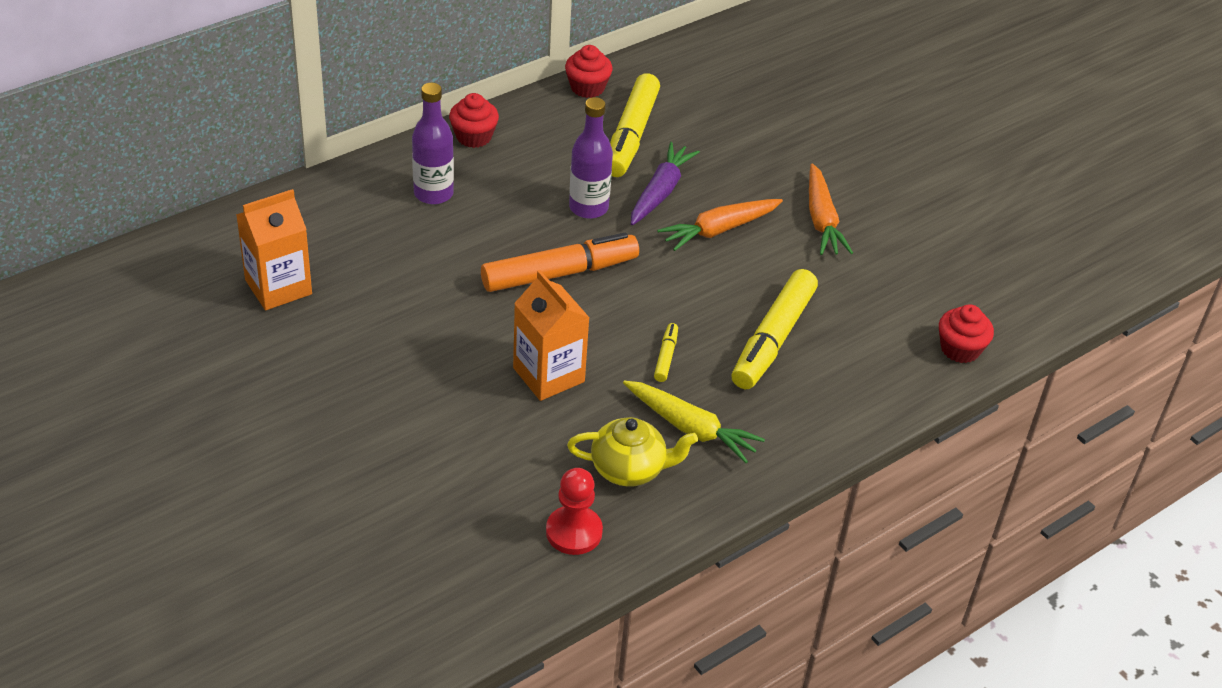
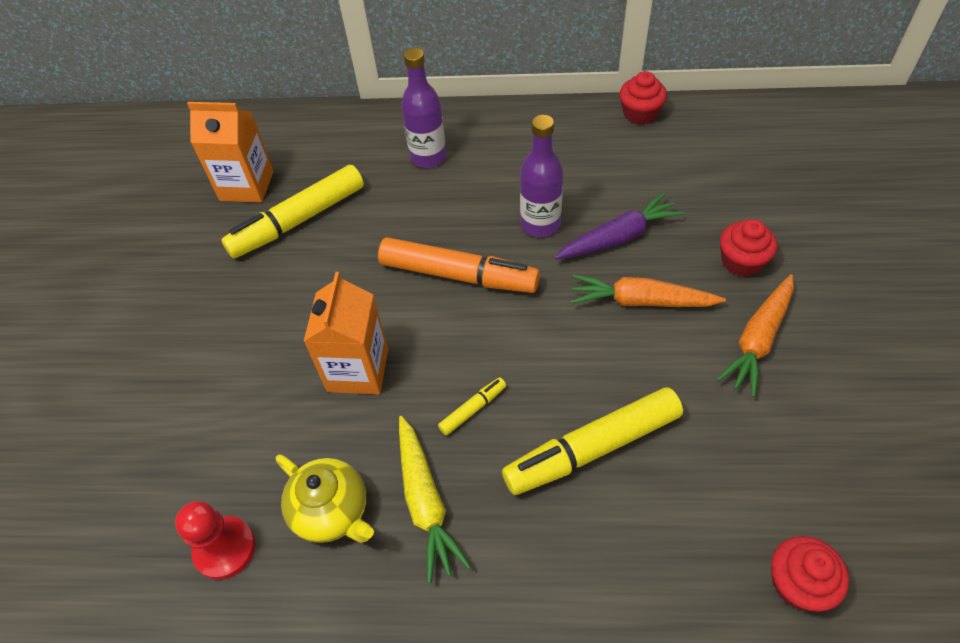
camera: 45 degrees right, 10 degrees up
red cupcake [449,93,499,148] -> red cupcake moved to [720,219,777,277]
yellow marker [610,73,660,177] -> yellow marker moved to [221,165,364,258]

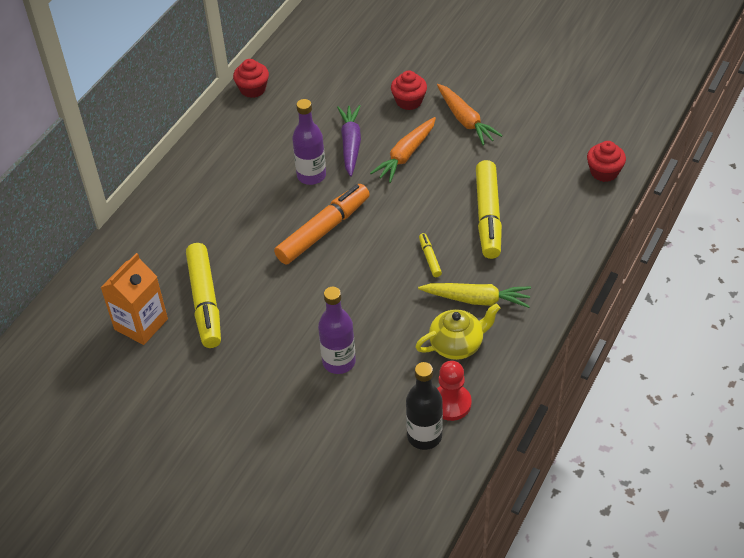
camera: 65 degrees left, 5 degrees down
orange carton [303,272,388,394] -> none
purple bottle [401,48,446,168] -> purple bottle moved to [318,287,356,374]
none -> black bottle [406,362,443,450]

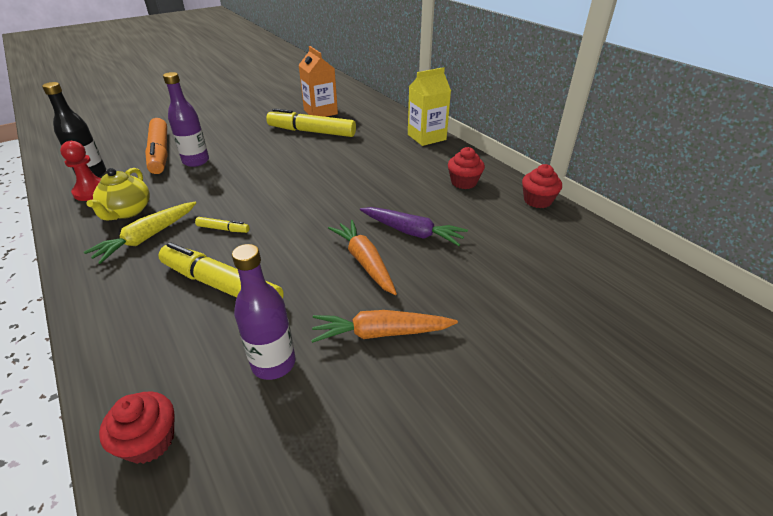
camera: 115 degrees right, 10 degrees down
orange marker [274,184,370,264] -> orange marker moved to [145,118,168,174]
purple bottle [292,99,326,185] -> purple bottle moved to [232,244,296,380]
red cupcake [391,70,427,110] -> red cupcake moved to [448,147,485,189]
none -> yellow carton [408,67,451,146]

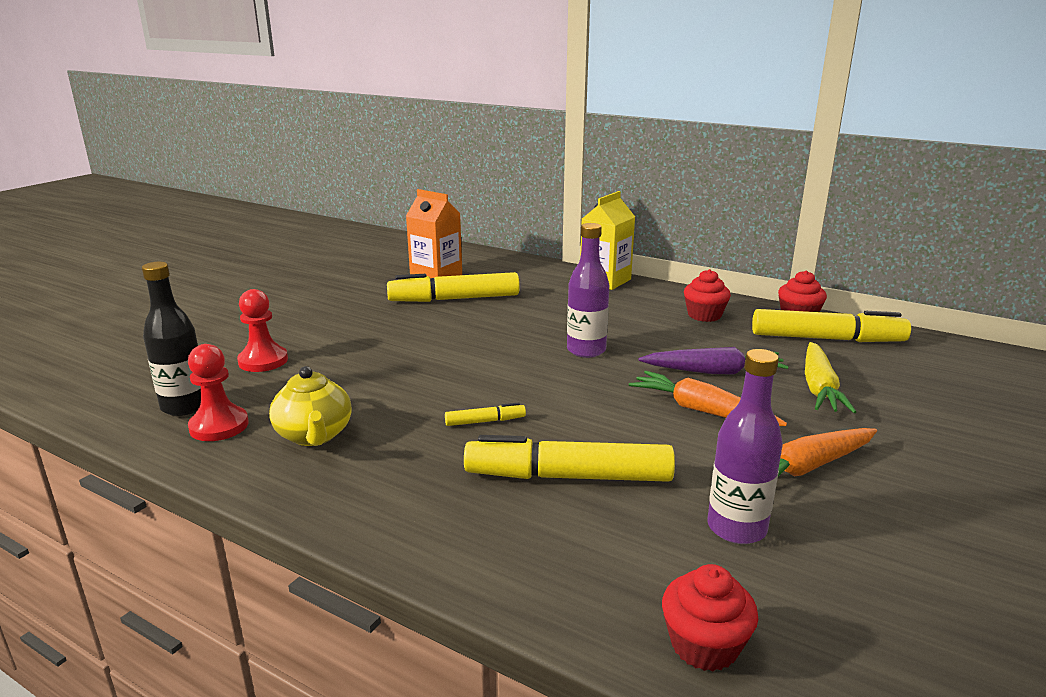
camera: 25 degrees left, 15 degrees down
yellow carrot [84,202,196,264] -> yellow carrot moved to [805,342,856,413]
orange marker [145,118,168,174] -> red pawn [237,289,288,372]
purple bottle [163,72,209,167] -> purple bottle moved to [567,223,610,358]
none -> yellow marker [752,309,911,342]

